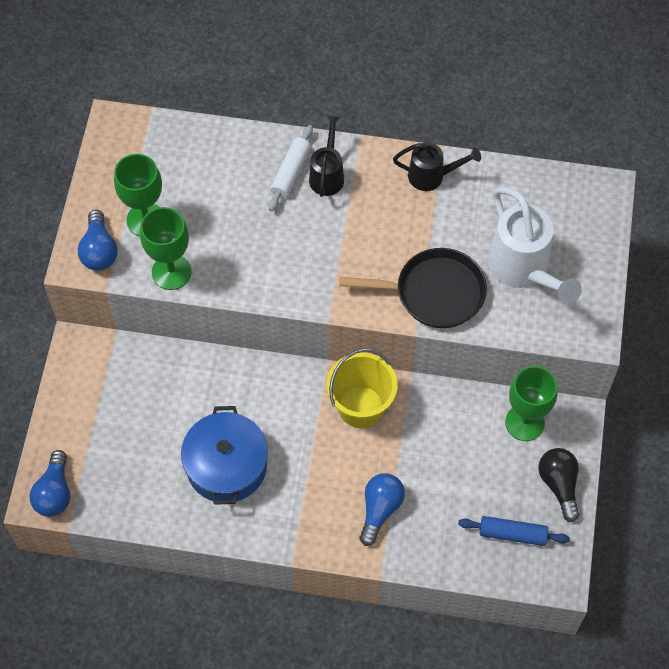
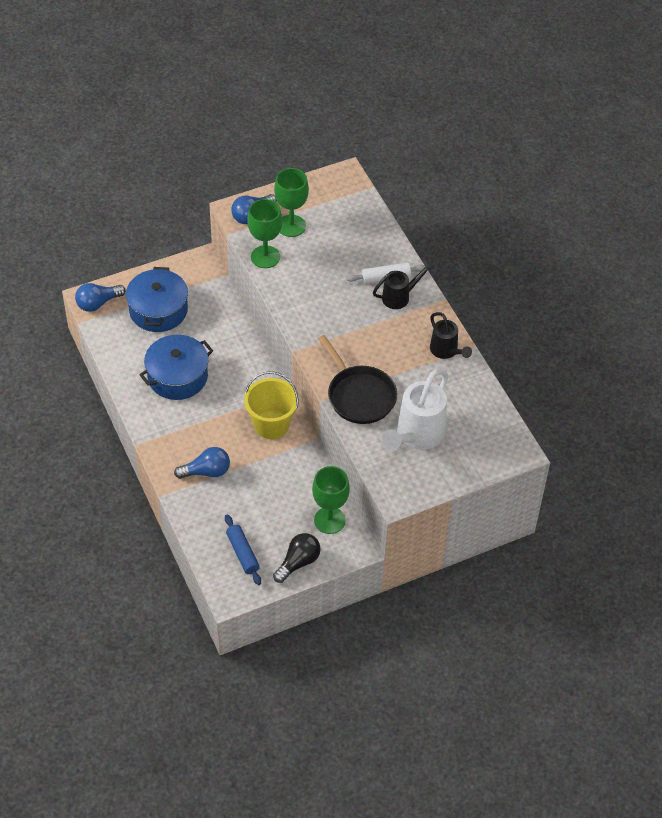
camera: 55 degrees right, 10 degrees down
none -> blue pot [126,267,188,332]

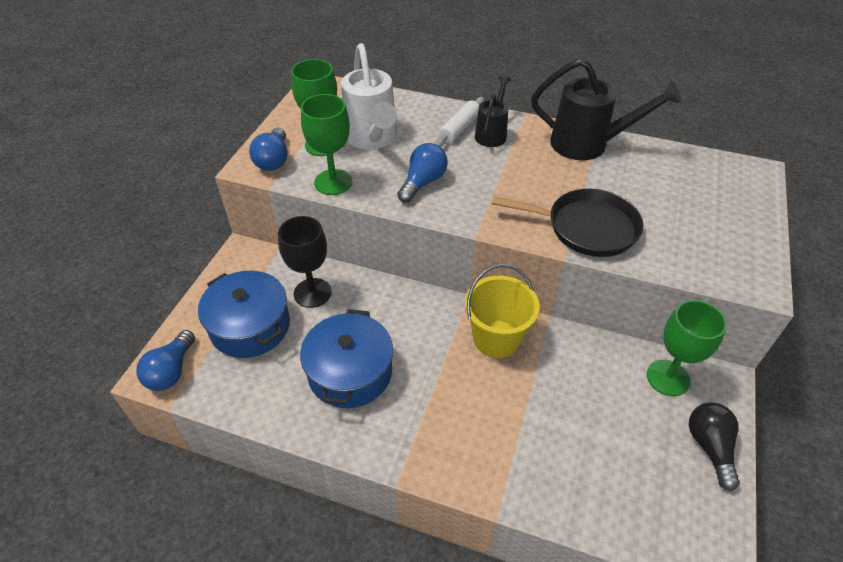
camera: 45 degrees left, 5 degrees down
blue light bulb [174,447,230,479] -> blue light bulb moved to [397,143,448,203]
blue rolling pin [225,514,261,585] -> none
white watering can [382,369,448,450] -> white watering can moved to [341,43,397,150]
black watering can [430,312,472,359] -> black watering can [531,58,681,160], size x1.69
none -> black goblet [278,216,332,308]

